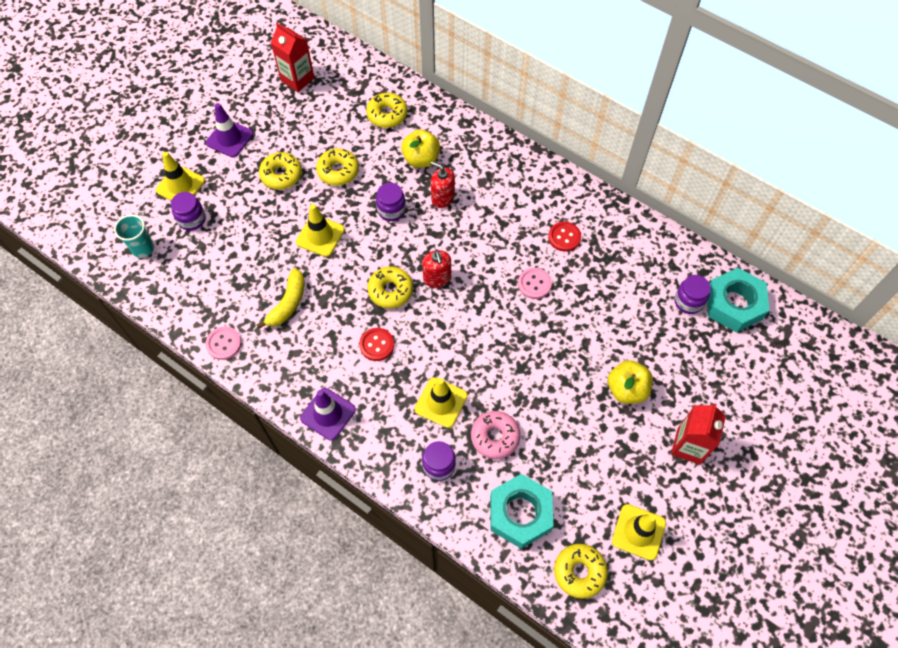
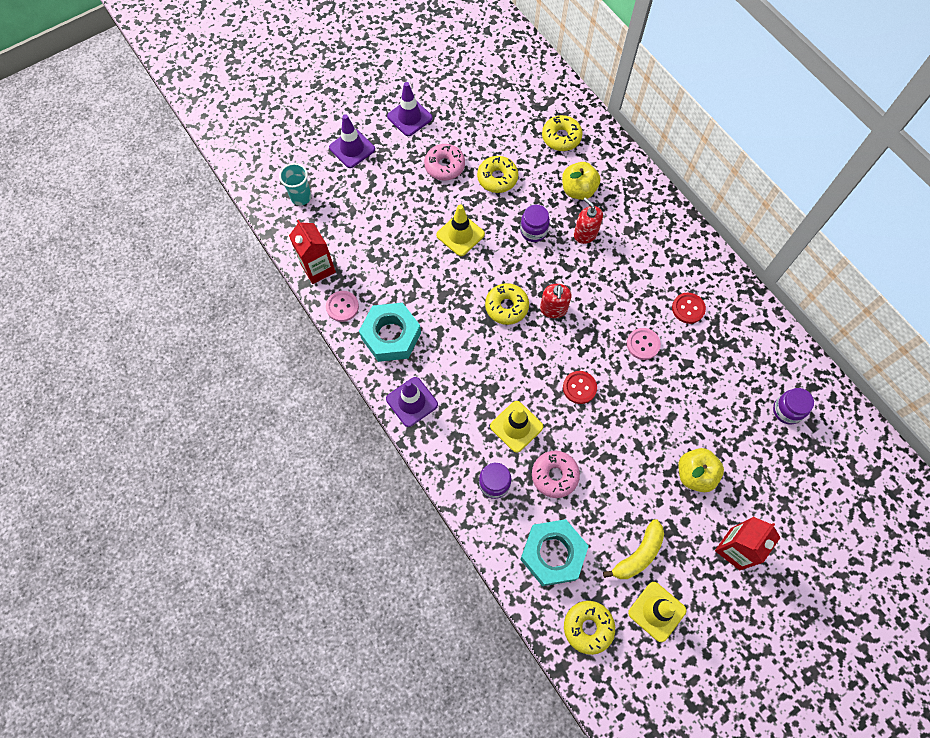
camera: 20 degrees right, 5 degrees up
yellow traffic cone [156,152,205,200] -> purple traffic cone [329,114,375,168]
purple jar [171,192,206,231] -> none
yellow banana [256,268,305,329] -> yellow banana moved to [603,519,664,579]
yellow donut [259,152,302,190] -> pink donut [424,144,465,180]
red carton [270,23,314,92] -> red carton moved to [289,220,336,284]
red button [359,328,394,361] -> red button moved to [563,371,597,404]
turquoise nut [707,268,770,332] -> turquoise nut moved to [359,303,421,362]

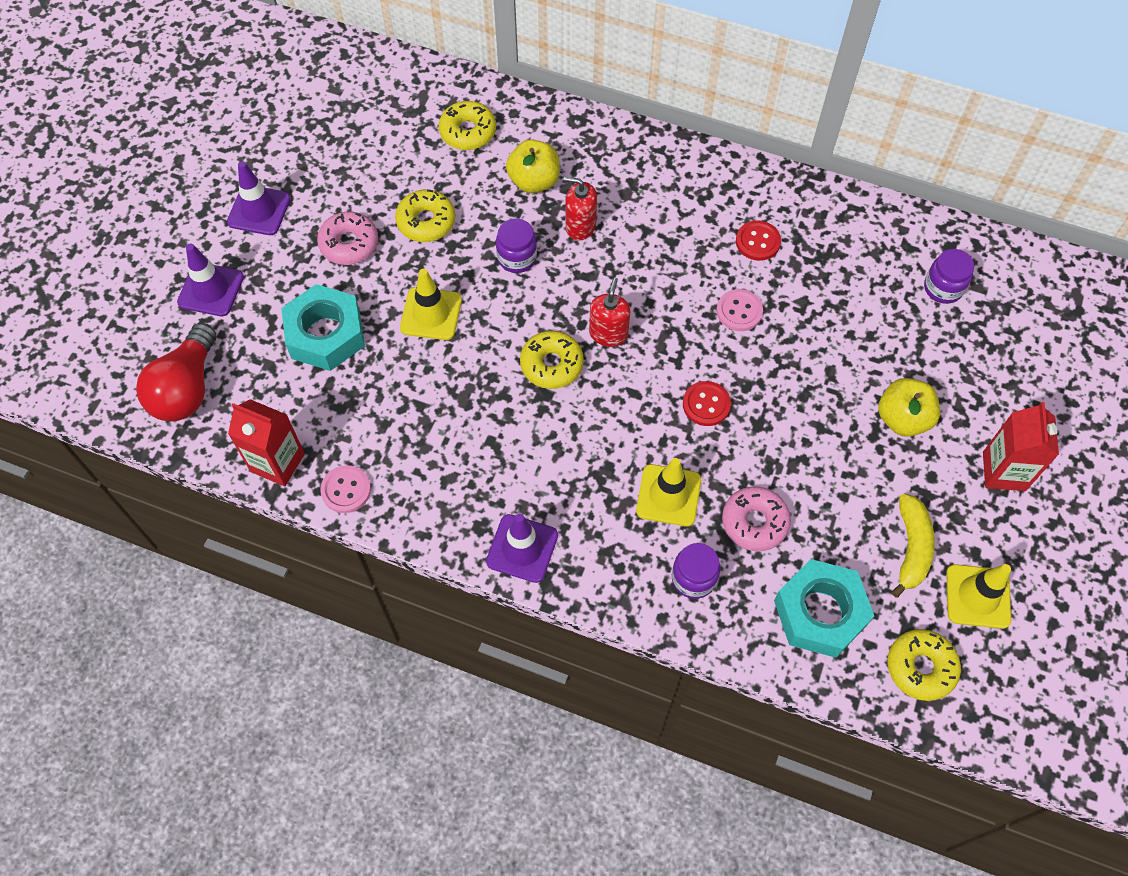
camera: 35 degrees left, 5 degrees down
turquoise cup [279,163,311,205] -> red light bulb [136,323,216,421]
turquoise nut [359,303,421,362] -> turquoise nut moved to [281,284,365,371]
red soap dispenser [540,284,572,318] -> red soap dispenser turned 135 degrees counterclockwise [589,277,630,347]

